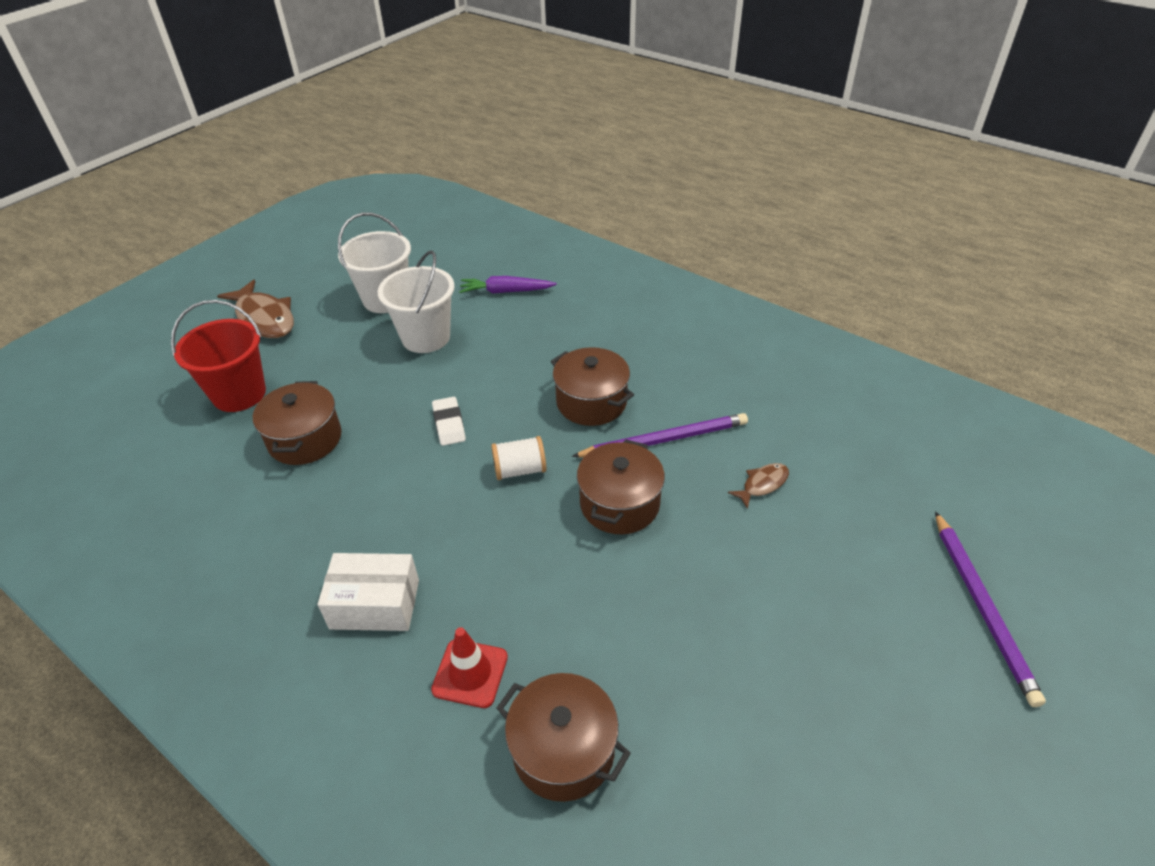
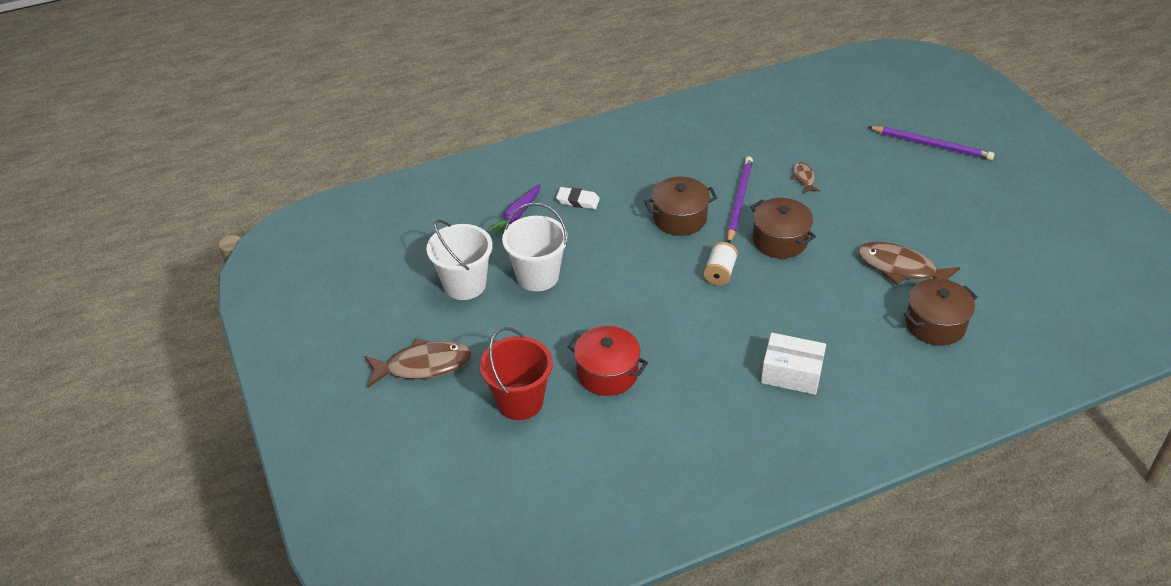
camera: 60 degrees left, 0 degrees up
brown pot [253,381,342,465] -> red pot [567,326,648,396]
white box [318,553,419,631] -> white box turned 75 degrees clockwise [761,333,826,395]
red traffic cone [431,627,508,708] -> none
white eraser [432,397,466,446] -> white eraser moved to [556,187,600,209]
none -> brown fish [858,242,960,285]

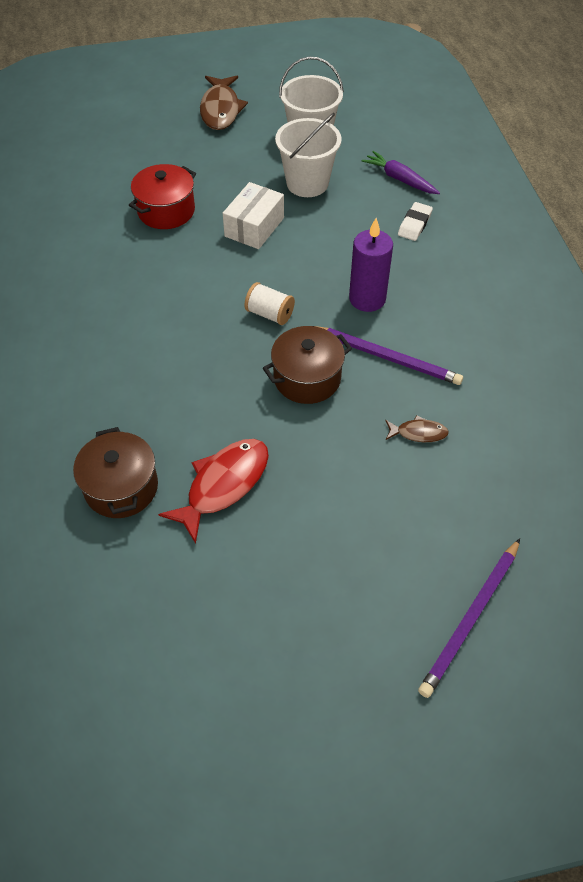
camera: 100 degrees right, 10 degrees up
red bucket [480,327,553,420] -> none
brown pot [644,177,717,236] -> purple candle [349,218,393,312]
white box [761,333,826,395] -> white box moved to [223,182,284,249]
brown fish [858,242,960,285] -> red fish [158,439,269,544]

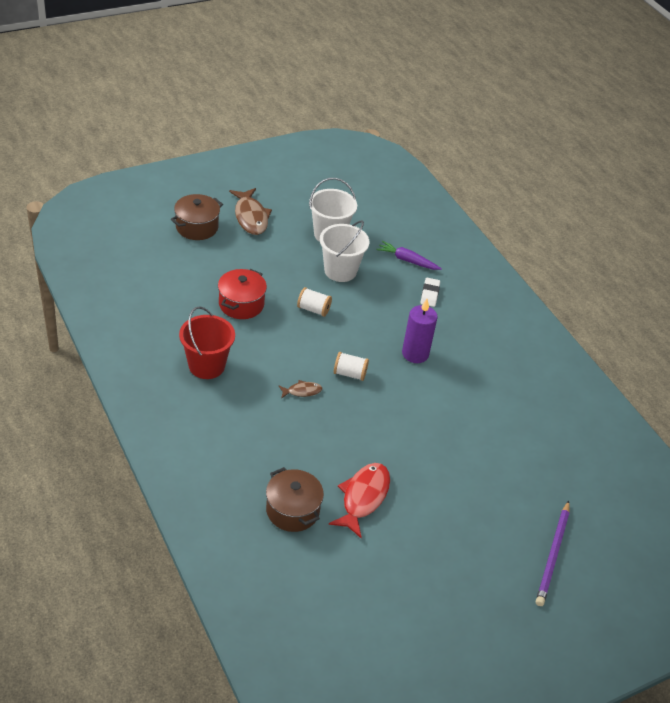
camera: 20 degrees left, 10 degrees down
white box [223,182,284,249] -> white spool [297,287,332,317]
brown pot [263,326,352,404] -> brown pot moved to [171,194,223,240]
purple pencil [314,326,463,385] -> none
brown fish [385,415,449,442] -> brown fish moved to [279,380,322,398]
none -> red bucket [179,306,235,379]

